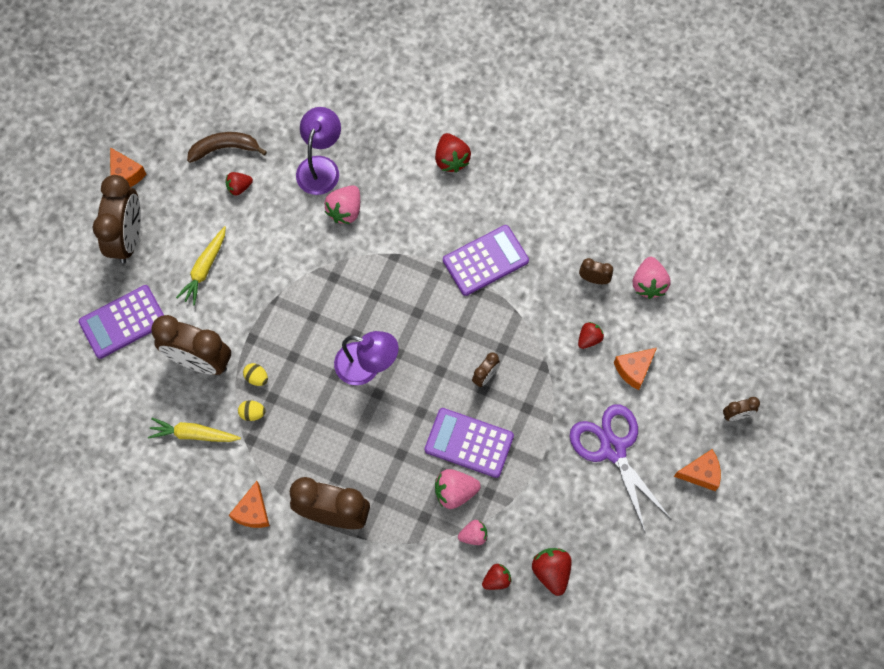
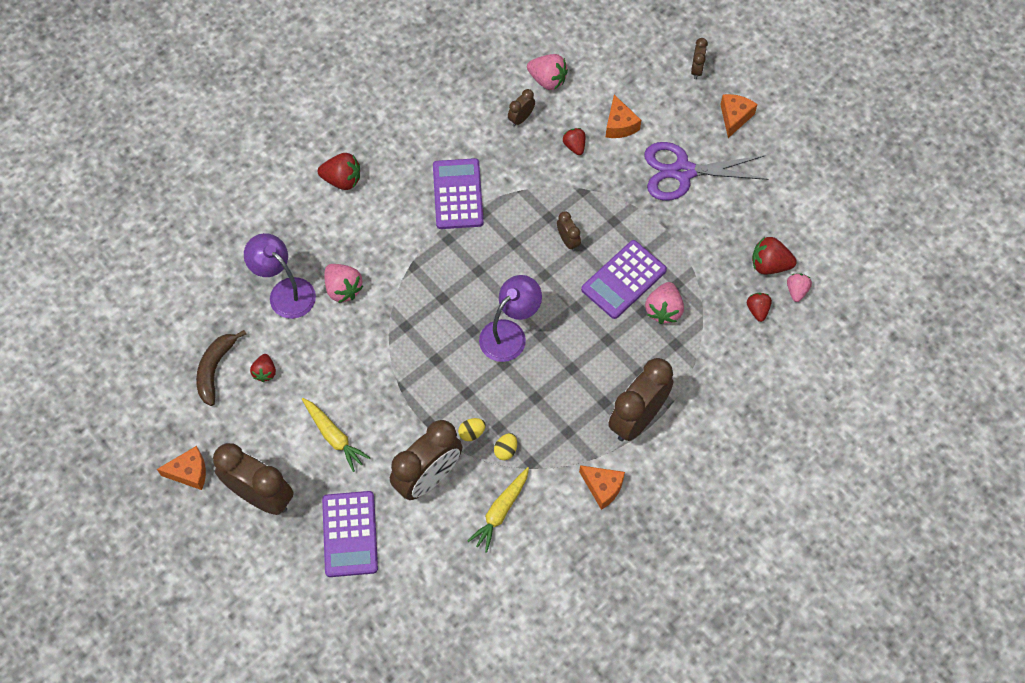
camera: 65 degrees left, 5 degrees down
pink strawberry [458,520,487,545] -> pink strawberry moved to [787,273,812,302]

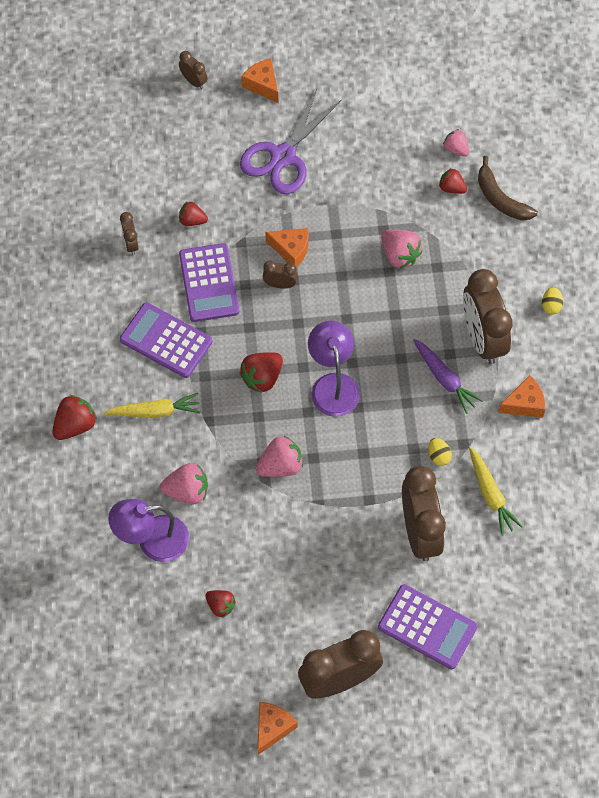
camera: 55 degrees left, 0 degrees up
brown banana [196,330,246,406] -> brown banana moved to [478,156,538,220]
yellow carrot [302,398,370,472] -> yellow carrot moved to [103,393,200,418]
yellow egg [458,418,486,441] -> yellow egg moved to [542,287,563,315]
pink strawberry [527,54,568,90] -> pink strawberry moved to [256,436,303,477]
purple calculator [581,240,667,319] -> purple calculator moved to [179,243,239,322]
orange cheese [605,95,641,138] -> orange cheese moved to [265,228,309,268]
red strawberry [752,237,797,274] -> red strawberry moved to [240,352,283,393]
none -> purple carrot [413,339,483,414]

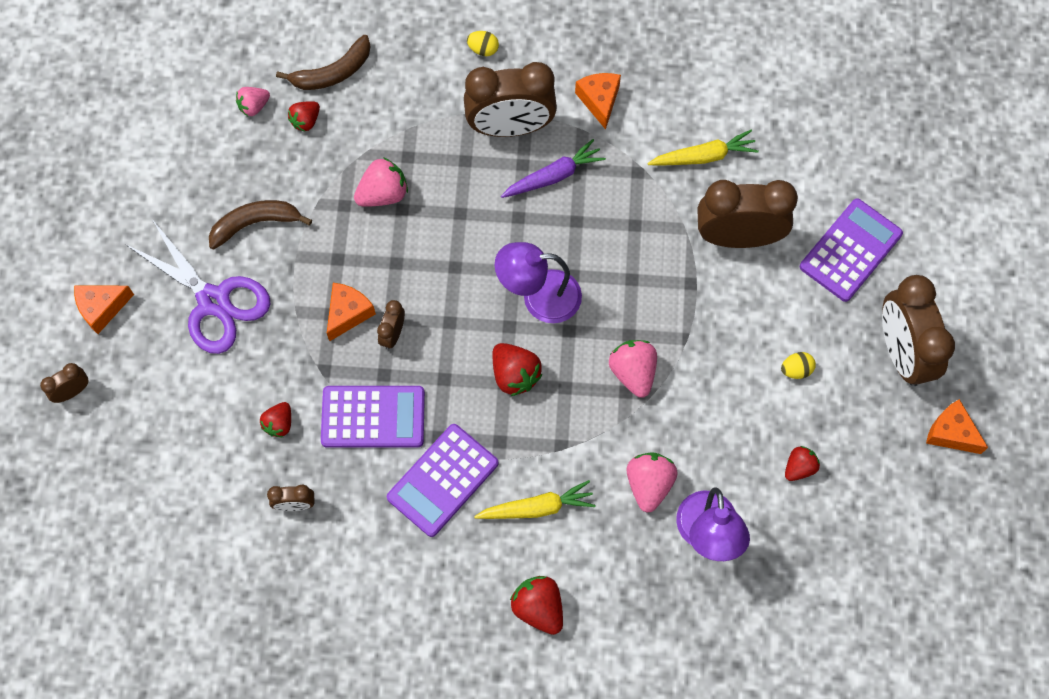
camera: 80 degrees left, 5 degrees up
yellow carrot [103,393,200,418] -> yellow carrot turned 75 degrees clockwise [474,480,596,519]
yellow egg [428,438,452,466] -> yellow egg moved to [781,352,816,379]
none -> brown banana [209,200,312,250]

